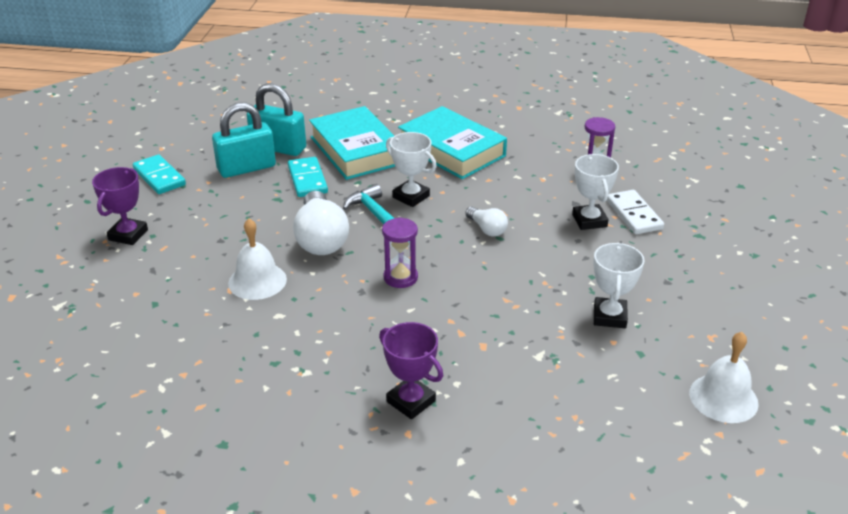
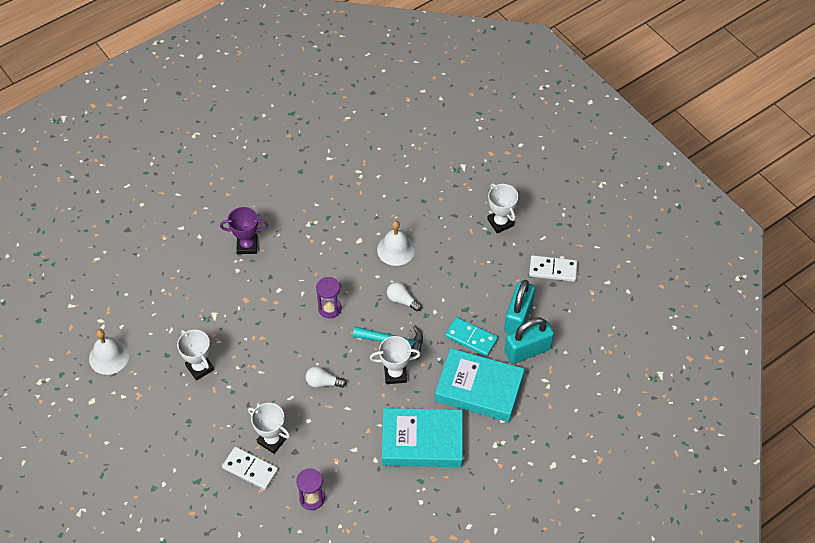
camera: 135 degrees right, 20 degrees up
purple trophy [92,167,148,245] -> white trophy [487,183,518,233]
turquoise domino [133,155,186,194] -> white domino [529,255,578,282]
white light bulb [293,191,349,255] -> white light bulb [387,282,422,311], size x0.53

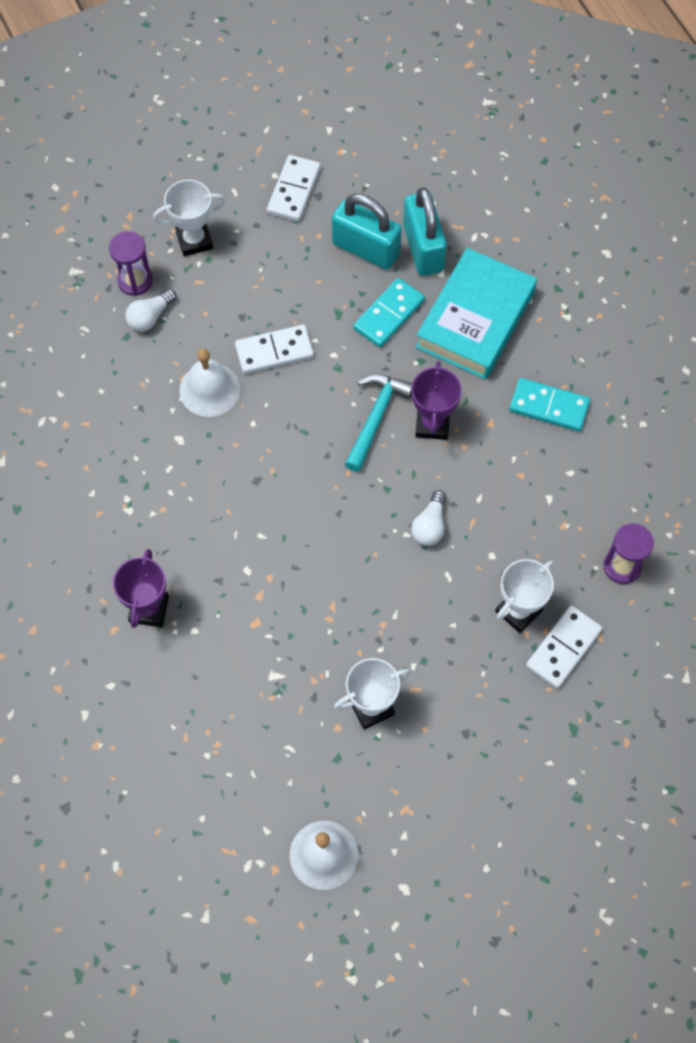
camera: 80 degrees left, 10 degrees up
purple hourglass [316,277,342,319] -> purple hourglass moved to [109,231,153,296]
white trophy [370,336,421,384] -> purple trophy [412,361,462,440]
turquoise book [382,408,463,467] -> turquoise domino [509,378,590,432]
white light bulb [387,282,422,311] -> white light bulb moved to [125,289,176,331]
none -> white domino [235,325,314,374]

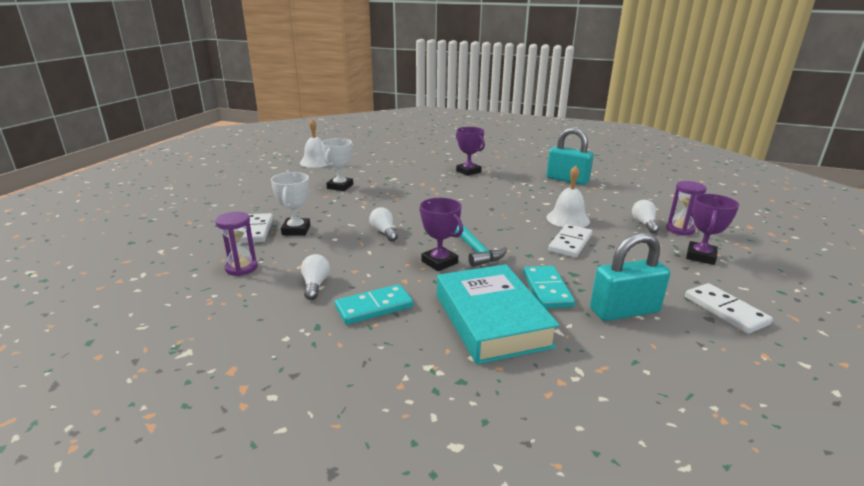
camera: 135 degrees right, 40 degrees down
white trophy [153,180,225,257] -> purple trophy [686,194,739,265]
turquoise padlock [403,187,447,276] -> turquoise padlock moved to [547,128,594,185]
none -> white light bulb [301,254,330,300]

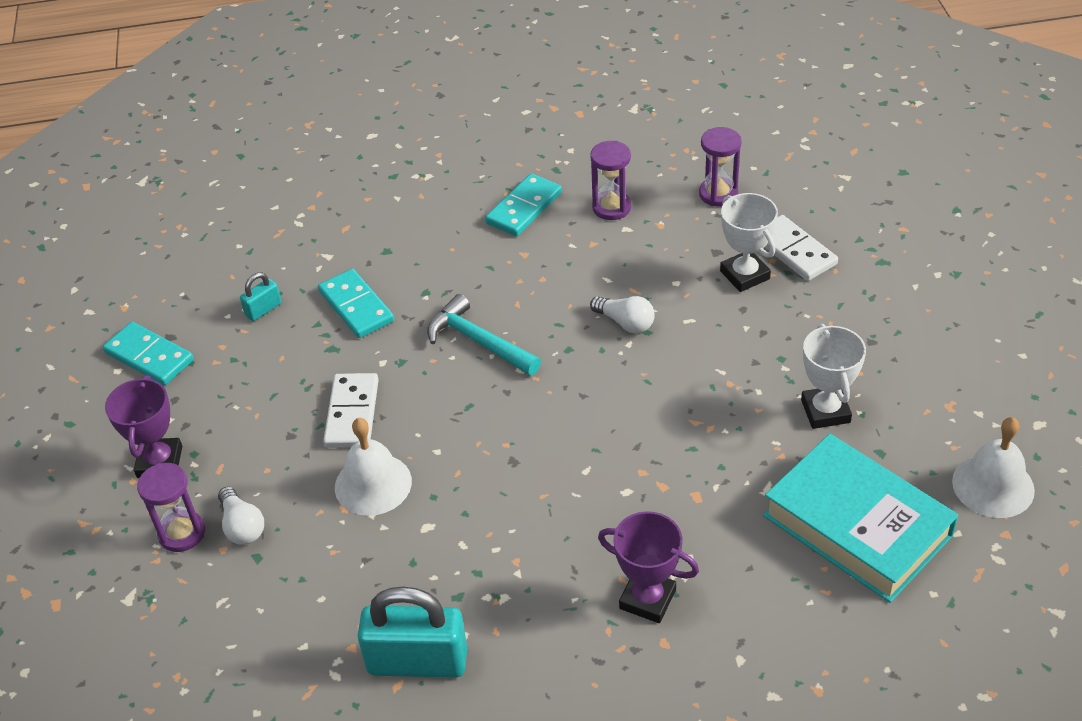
camera: 155 degrees right, 20 degrees up
white light bulb [301,254,330,300] -> purple hourglass [590,141,631,220]
purple trophy [419,198,463,271] -> none
turquoise book [437,264,560,364] -> turquoise book moved to [763,434,958,603]
turquoise padlock [590,232,670,321] -> turquoise padlock [240,272,281,321], size x0.47
white domino [685,283,773,334] -> turquoise domino [103,322,194,385]

